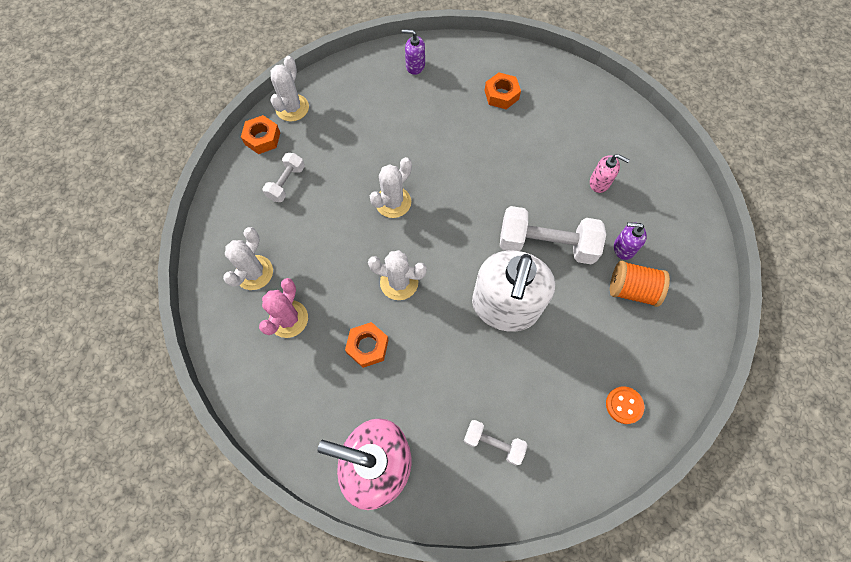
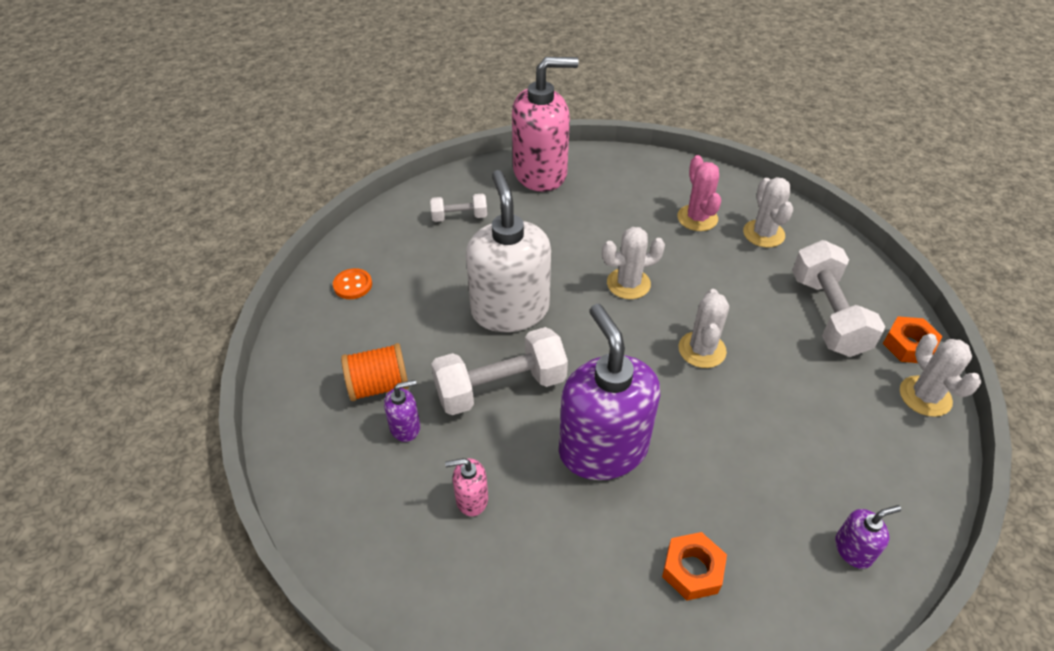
camera: 150 degrees right, 20 degrees down
white dumbbell [262,153,305,202] -> white dumbbell [792,240,885,357], size x1.86
orange nut [345,322,388,368] -> none
none -> purple soap dispenser [559,304,660,480]

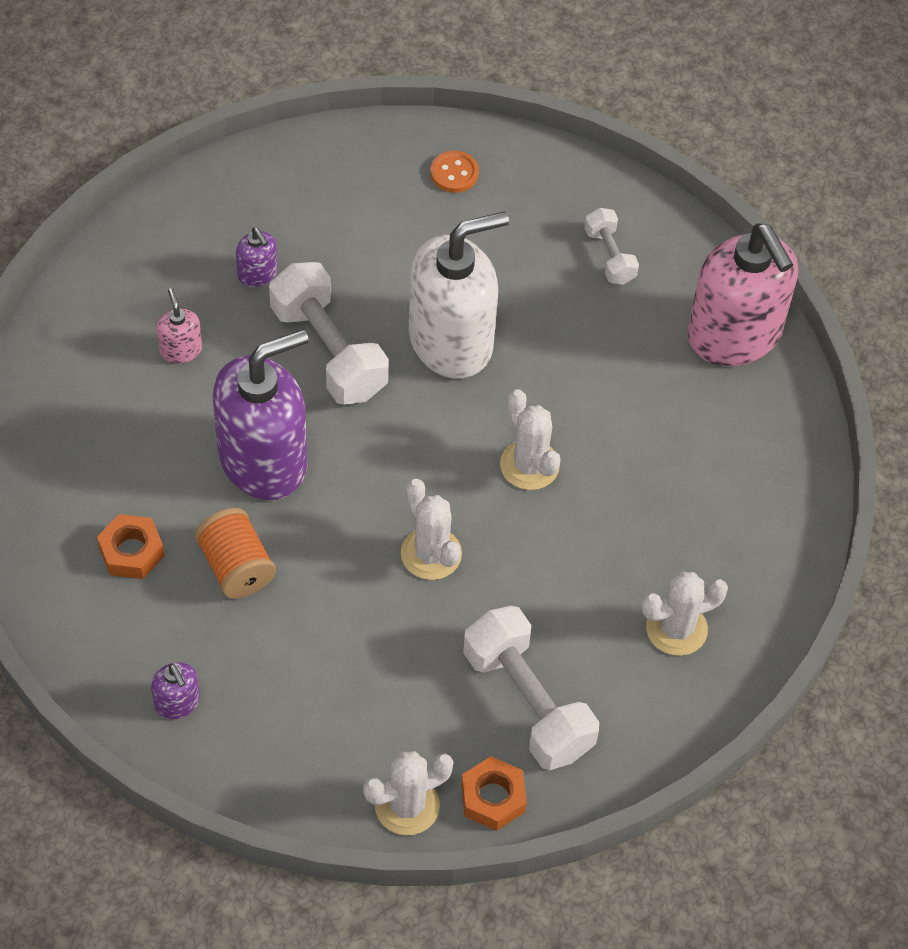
camera: 75 degrees right, 10 degrees up
orange spool [341,343,409,401] -> orange spool moved to [195,508,276,599]
pink cactus [677,155,721,231] -> none
white cactus [678,289,729,368] -> white cactus turned 60 degrees clockwise [401,479,462,580]
white dumbbell [792,240,885,357] -> white dumbbell turned 75 degrees clockwise [463,606,599,770]

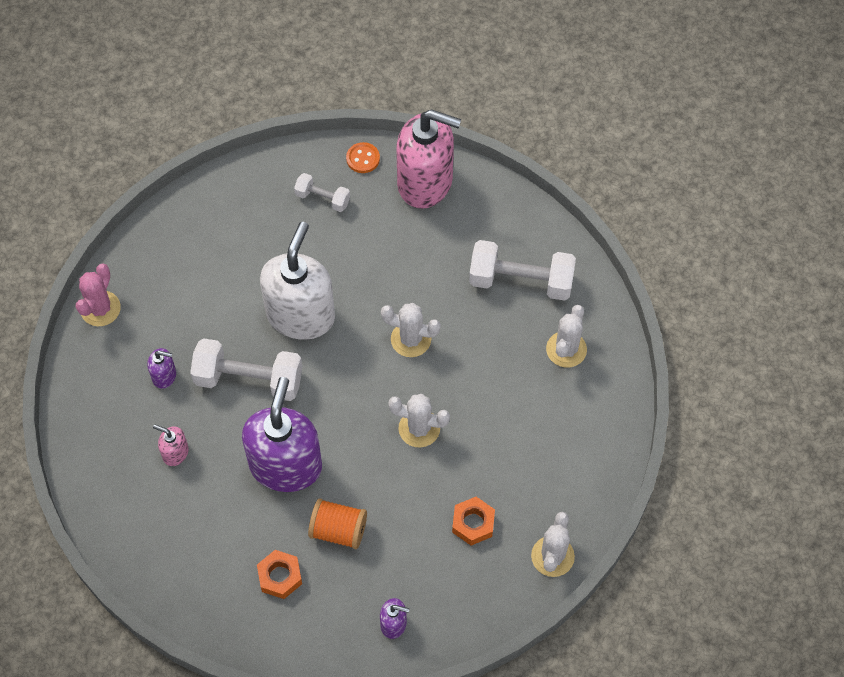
camera: 45 degrees left, 5 degrees up
orange button [430,151,479,193] -> orange button moved to [346,142,380,173]
orange nut [461,756,527,831] -> orange nut moved to [452,497,495,546]
white dumbbell [463,606,599,770] -> white dumbbell moved to [469,240,576,301]
none -> pink cactus [76,264,121,326]

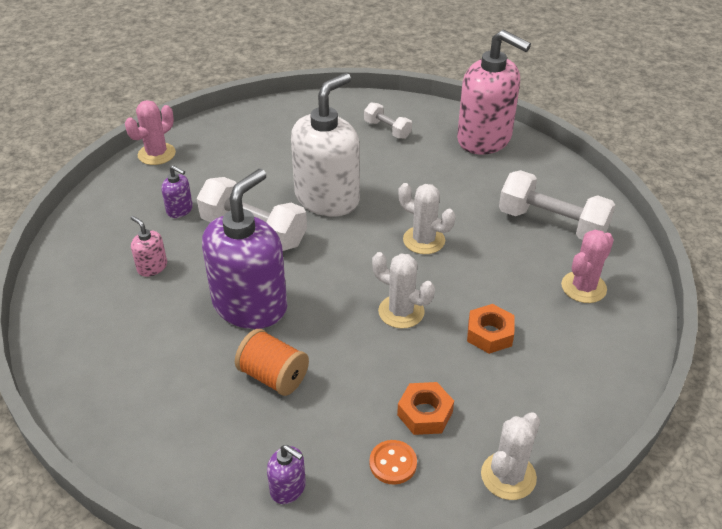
camera: 20 degrees right, 20 degrees down
orange nut [257,550,302,599] -> orange nut moved to [467,304,515,354]
orange button [346,142,380,173] -> orange button moved to [370,440,417,485]
white cactus [546,305,587,368] -> pink cactus [561,230,614,303]

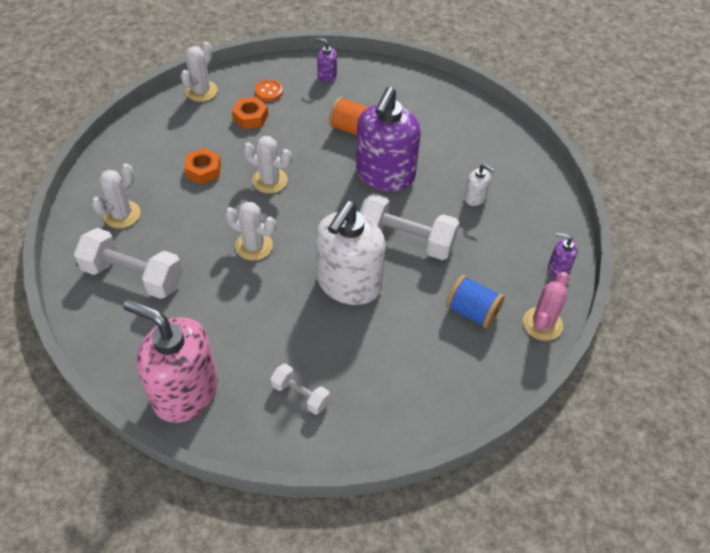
camera: 170 degrees right, 10 degrees up
pink soap dispenser [131,216,167,277] -> white soap dispenser [464,164,495,206]
purple soap dispenser [162,165,193,218] -> purple soap dispenser moved to [548,232,578,278]
pink cactus [561,230,614,303] -> white cactus [91,163,140,228]
none -> blue spool [446,275,505,329]

